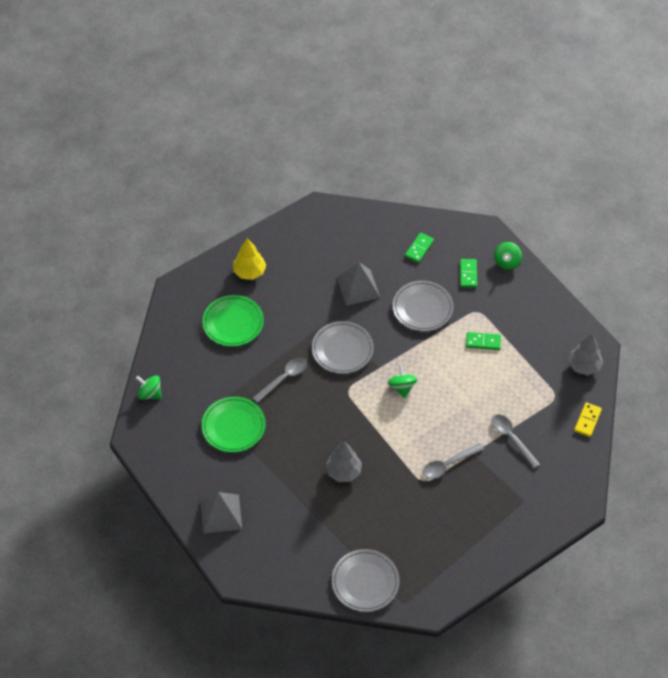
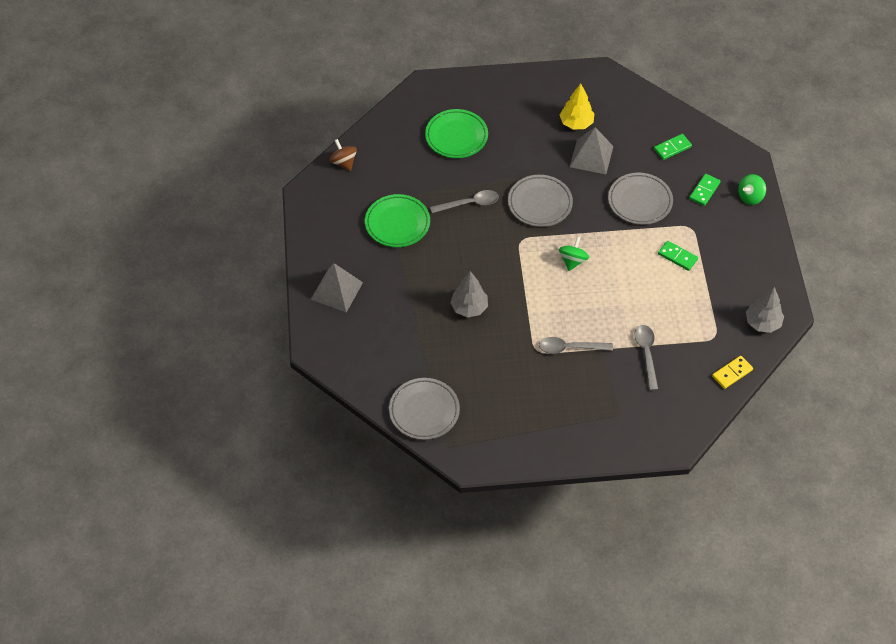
camera: 30 degrees right, 0 degrees up
green spinning top [136,375,162,400] -> brown spinning top [329,139,357,171]
yellow tree [233,238,267,280] -> yellow tree moved to [560,84,594,130]

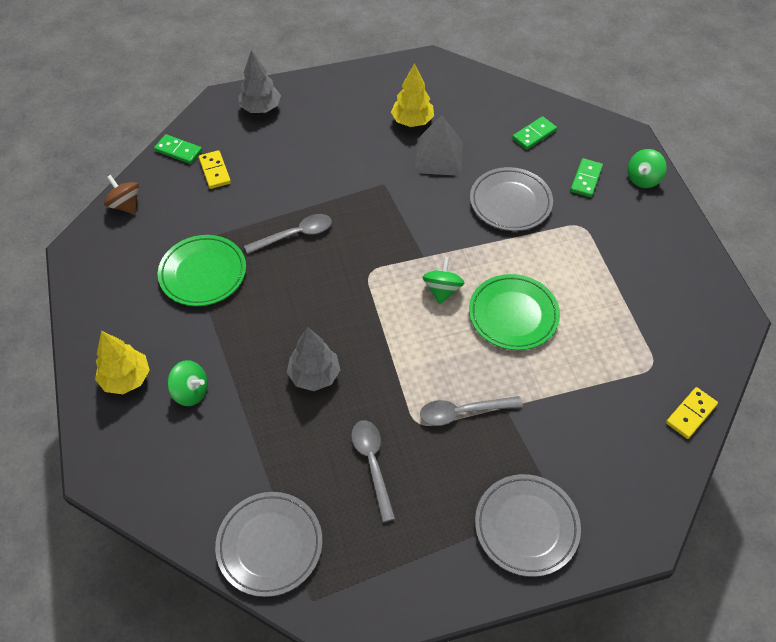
camera: 10 degrees left, 0 degrees up
grey pyramid [311,263,363,313] -> yellow tree [95,331,150,394]
green plate [425,109,488,158] -> green plate moved to [469,274,560,350]
grey plate [508,175,573,227] -> grey plate moved to [475,474,581,577]
grey spoon [634,325,658,390] -> grey spoon moved to [351,420,395,522]
green domino [658,241,698,271] -> green domino moved to [154,134,202,164]
grey tree [746,287,784,333] -> grey tree moved to [238,50,281,113]
none -> green spinning top [167,360,208,406]
none -> yellow domino [199,150,231,189]

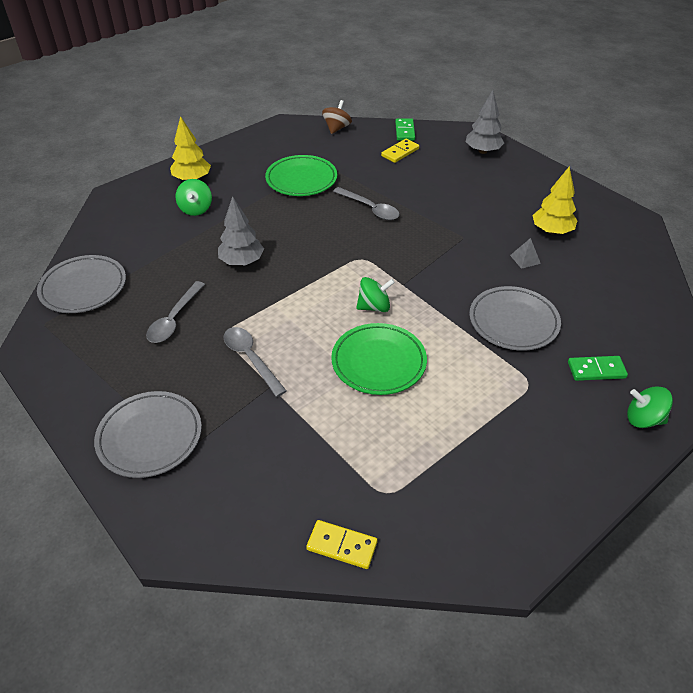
camera: 65 degrees right, 10 degrees down
grey spoon [351,420,395,522] -> grey spoon turned 150 degrees clockwise [146,281,205,343]
grey pyramid [414,115,463,176] -> grey pyramid [510,238,541,269], size x0.46
green domino [512,116,557,150] -> none

